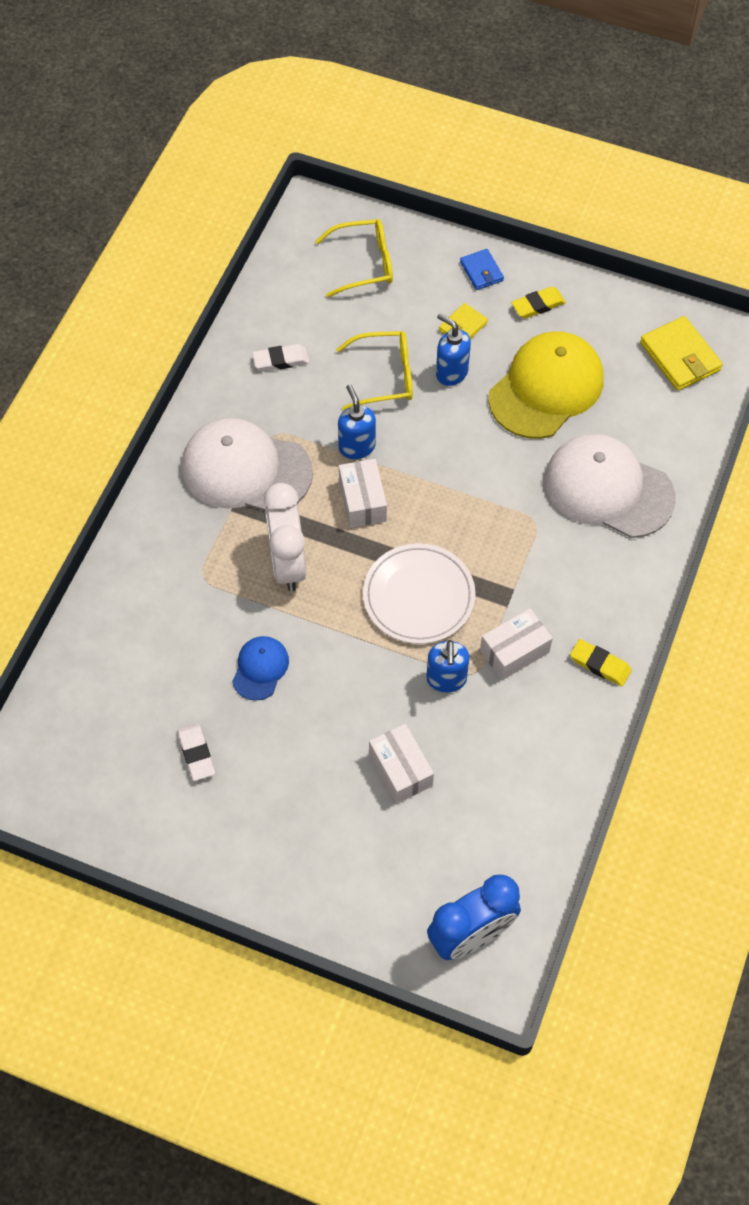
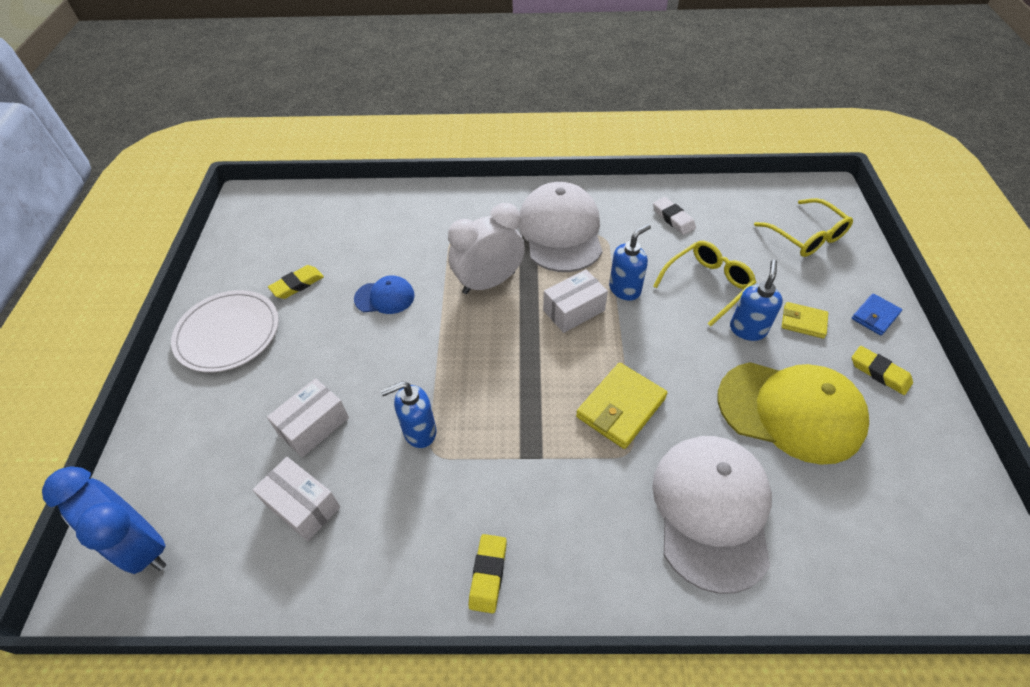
camera: 70 degrees right, 10 degrees down
white eraser [177,724,215,781] -> yellow eraser [268,265,324,299]
yellow glasses [336,331,413,410] -> yellow glasses turned 105 degrees counterclockwise [653,241,756,327]
white plate [363,543,476,644] -> white plate moved to [171,290,279,372]
white box [480,608,553,680] -> white box moved to [252,457,340,541]
yellow wallet [640,316,723,391] -> yellow wallet moved to [576,363,667,449]

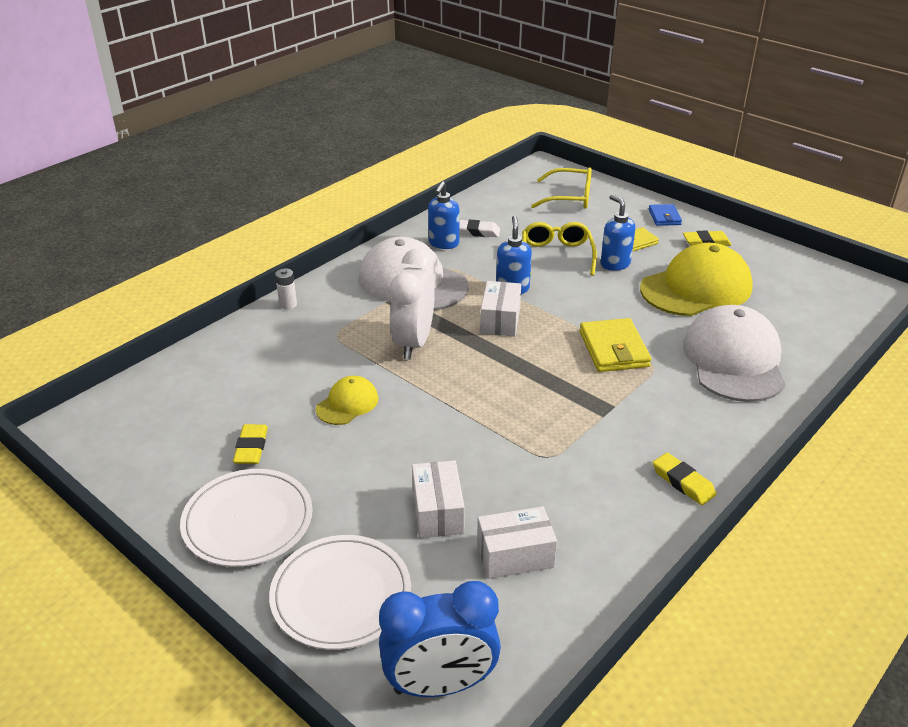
camera: 50 degrees left, 15 degrees down
blue cap [354,275,415,314] -> yellow cap [316,376,378,425]
blue soap dispenser [380,381,436,448] -> blue soap dispenser moved to [428,181,460,249]
white cap [652,436,772,594] -> white cap turned 45 degrees clockwise [683,305,785,402]
none -> white plate [269,535,411,650]
none -> white battery [275,268,297,310]

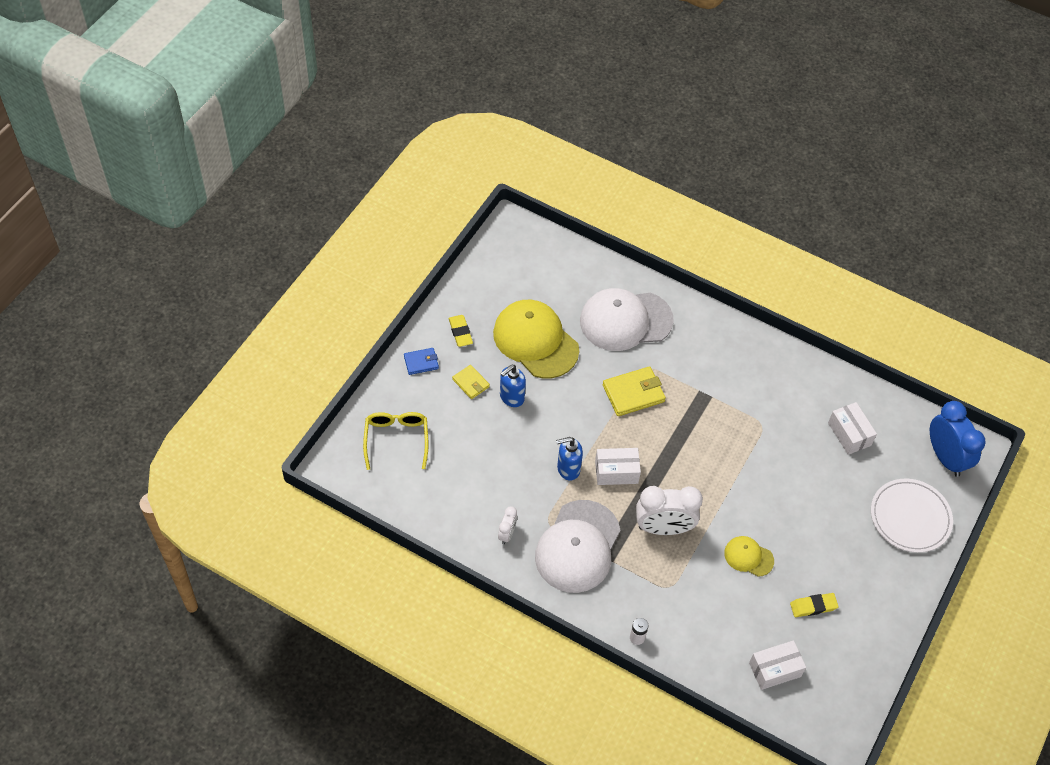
camera: 105 degrees left, 20 degrees up
white plate [180,469,313,567] -> none
white box [412,460,465,538] -> white box moved to [749,640,806,690]
blue soap dispenser [428,181,460,249] -> white clock [498,507,517,544]
white eraser [459,220,500,237] -> none
yellow glasses [522,222,597,276] -> none
yellow eraser [653,453,716,505] -> none

